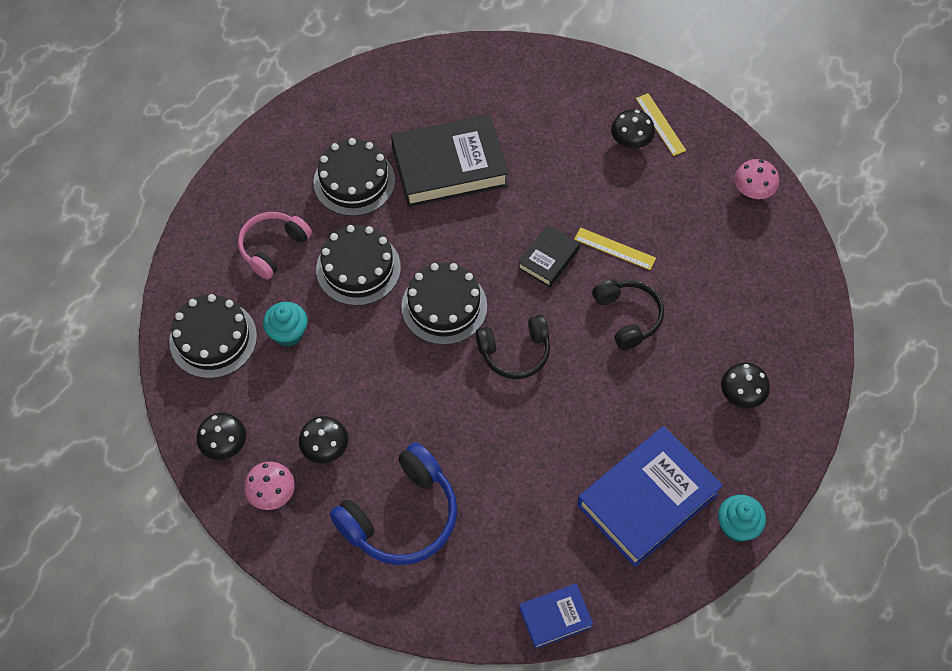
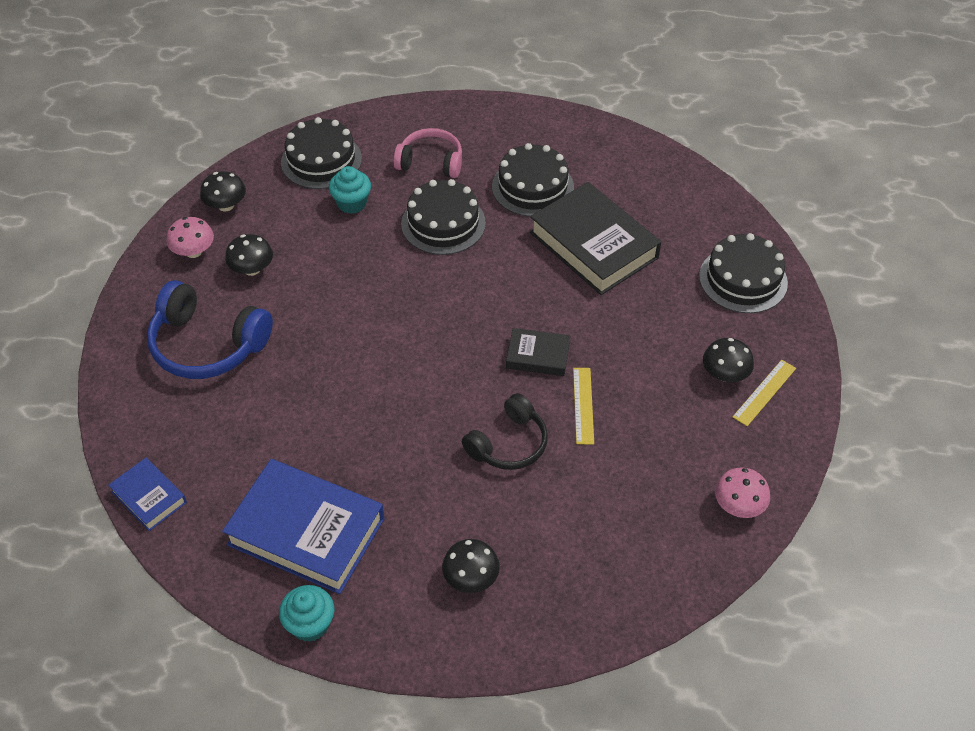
camera: 65 degrees right, 10 degrees down
black cake [401,262,487,345] -> black cake moved to [699,233,788,313]
black headphones [476,315,550,379] -> none

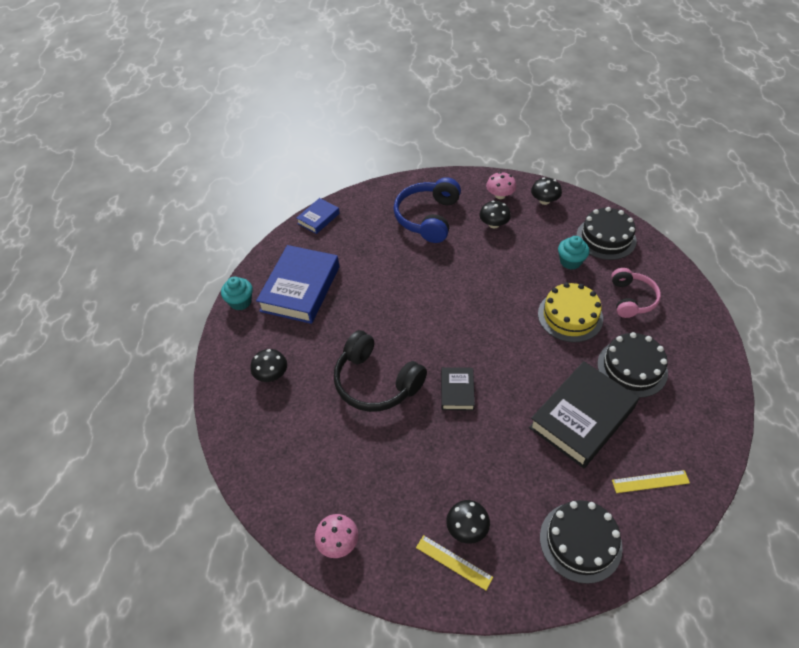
camera: 85 degrees right, 0 degrees up
black cake [401,179,486,255] -> yellow cake [538,283,603,342]
black headphones [462,393,548,470] -> black headphones [334,330,427,412], size x1.53
yellow ruler [573,368,594,444] -> yellow ruler moved to [612,470,690,493]

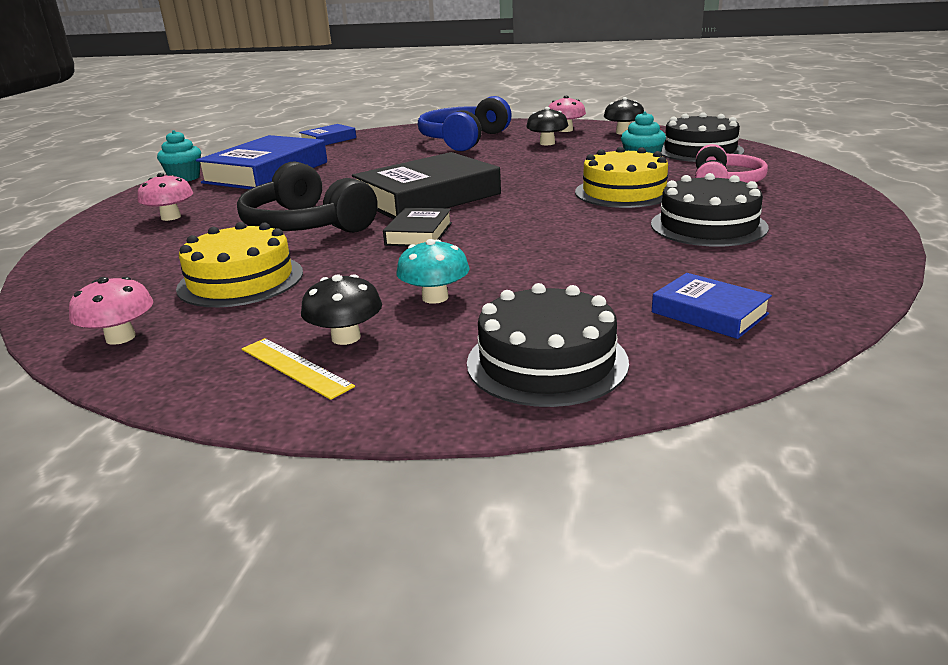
camera: 10 degrees right, 25 degrees down
black mushroom [250,349,287,382] -> pink mushroom [137,173,193,221]
black book [529,361,639,468] -> black book moved to [352,152,501,219]
yellow ruler [612,470,690,493] -> blue book [652,273,772,339]
none -> yellow cake [176,222,303,307]
none -> turquoise mushroom [396,239,470,304]

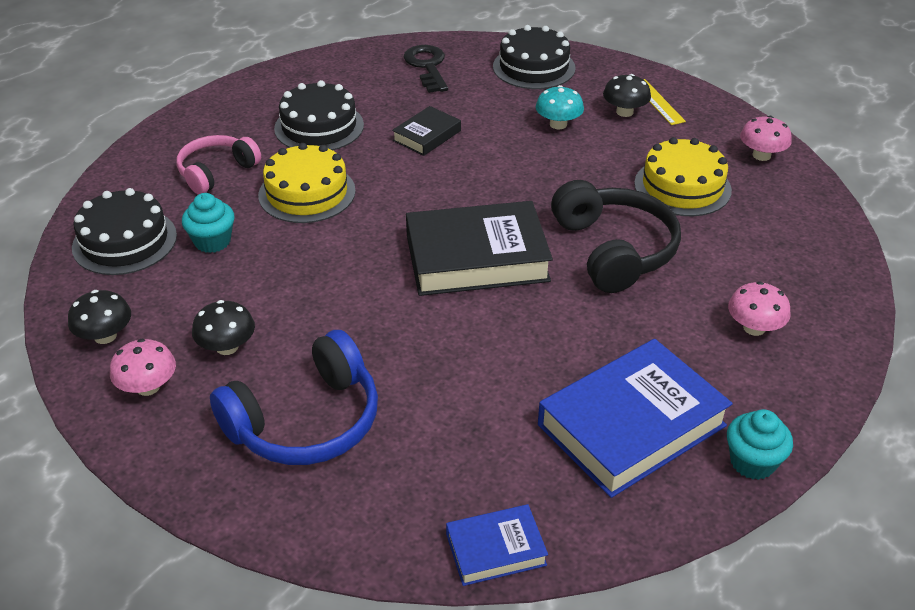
camera: 155 degrees left, 15 degrees up
black book [383,207,452,246] -> black book moved to [392,106,461,156]
blue book [652,273,772,339] -> black key [404,45,448,93]

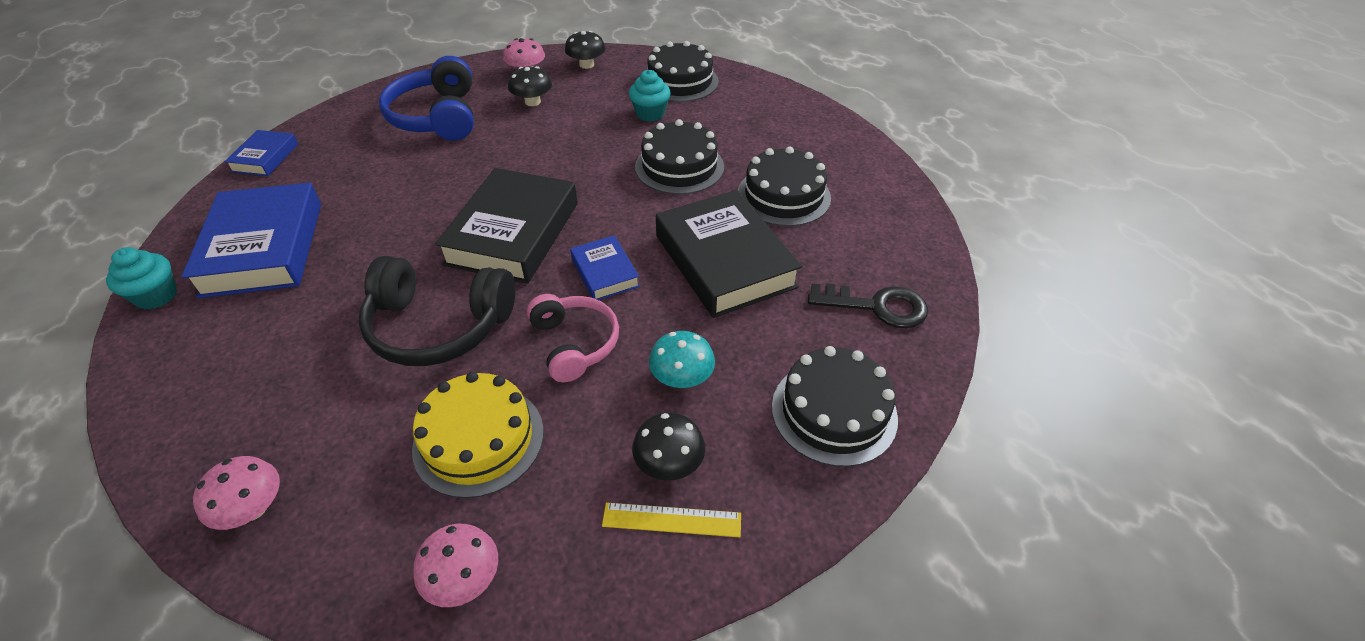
camera: 115 degrees right, 5 degrees up
pink headphones [176,135,261,195] -> pink headphones moved to [527,294,619,382]
yellow cake [258,143,356,223] -> black cake [635,119,724,194]
black book [392,106,461,156] -> black book [656,190,802,318], size x1.98
pink mushroom [728,281,790,336] -> pink mushroom moved to [193,456,280,530]
none -> blue book [570,235,640,300]

